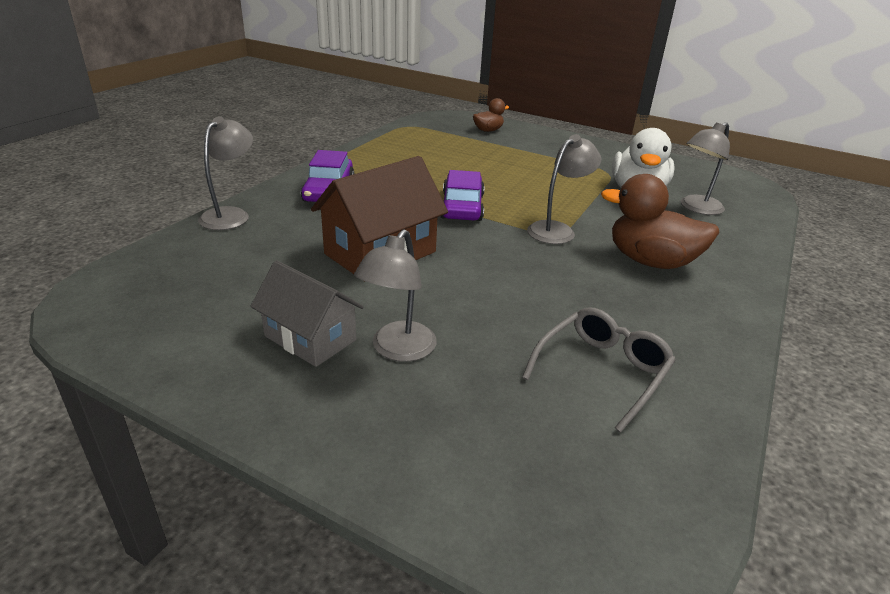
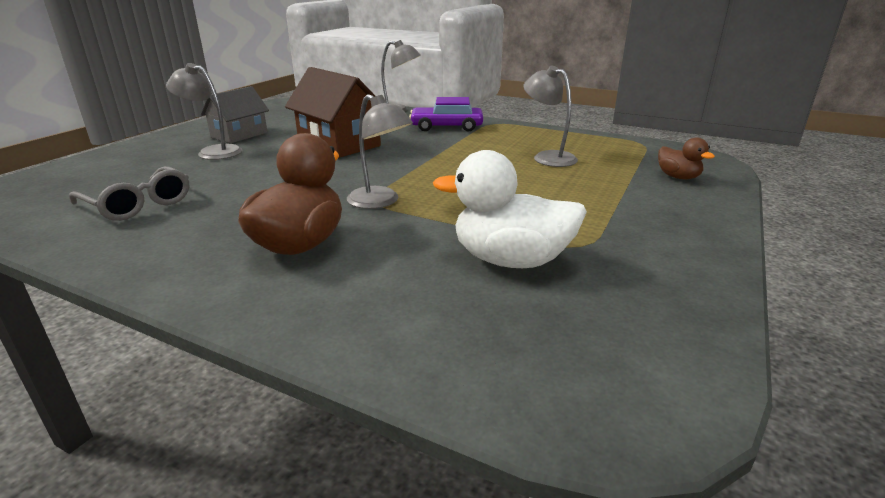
camera: 90 degrees right, 5 degrees down
purple car [441,170,485,221] -> none
grey lamp [681,122,730,215] -> grey lamp moved to [524,66,578,167]

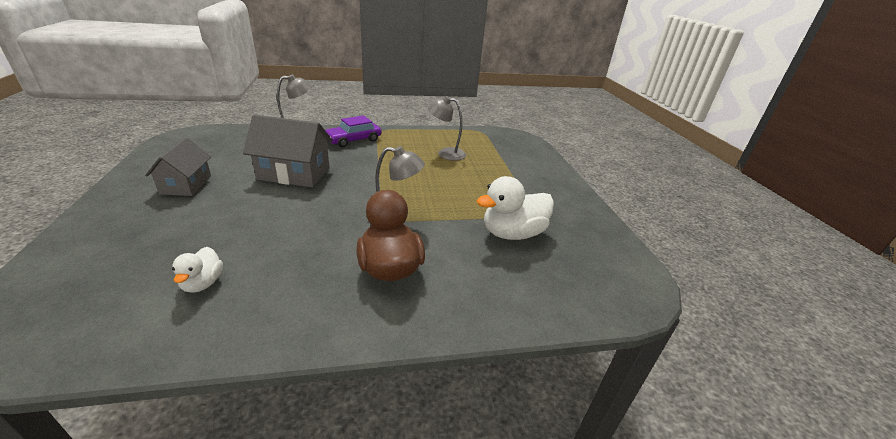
camera: 40 degrees left, 5 degrees up
grey glasses [69,166,189,221] -> white duck [172,247,223,293]
grey lamp [166,63,242,160] -> none
brown house [285,67,381,158] -> grey house [243,115,332,187]
brown duck [658,137,715,179] -> none

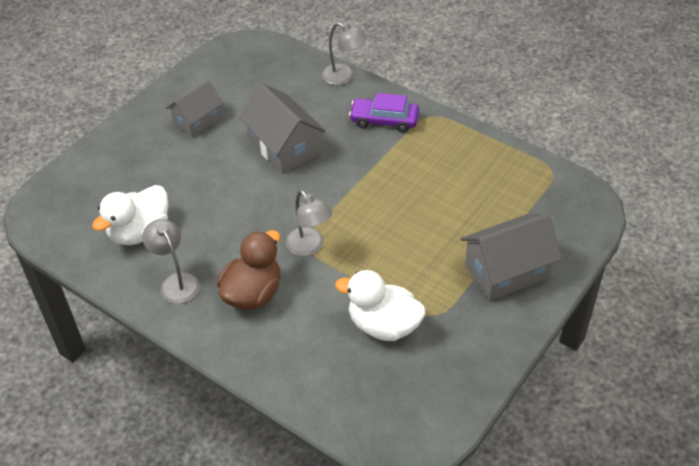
camera: 50 degrees right, 15 degrees up
white duck [172,247,223,293] -> white duck [92,185,168,245], size x1.86
grey lamp [428,96,466,161] -> grey lamp moved to [142,219,200,304]
none -> grey house [461,213,562,301]

